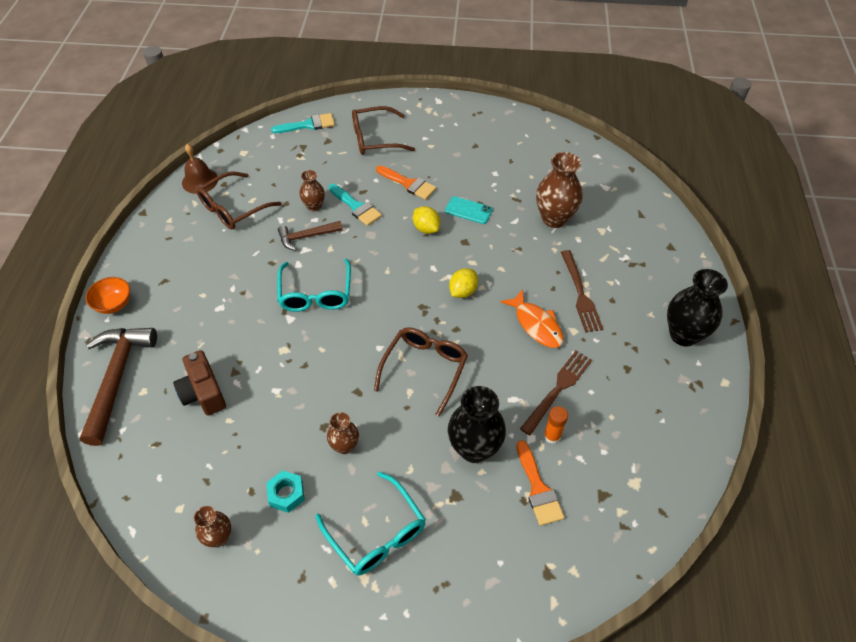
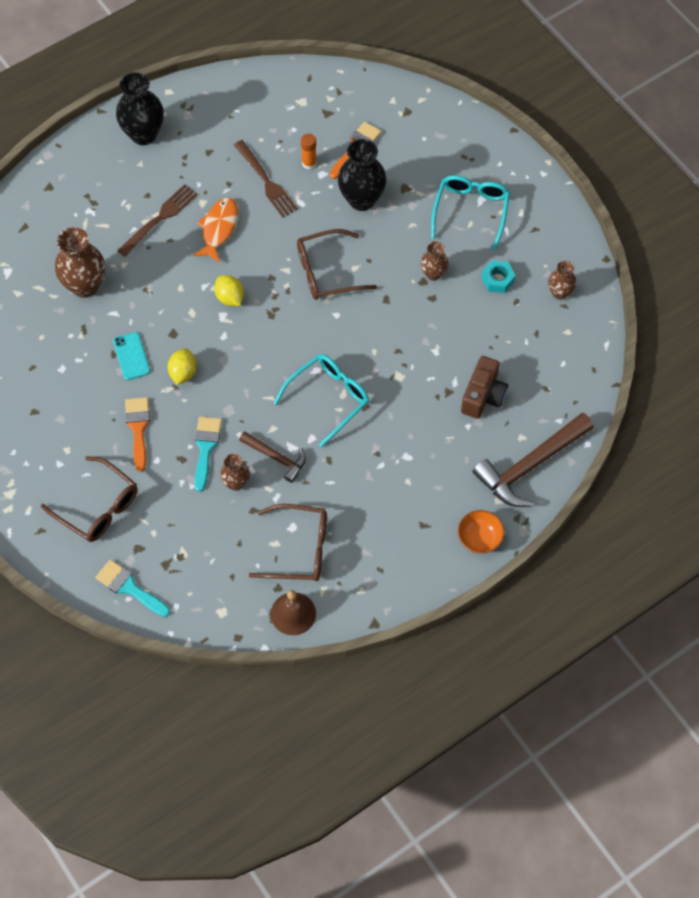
camera: 130 degrees left, 10 degrees up
yellow lemon [449,268,478,298] -> yellow lemon turned 60 degrees clockwise [214,275,244,306]
brown fork [520,351,592,436] -> brown fork turned 120 degrees counterclockwise [234,140,298,217]

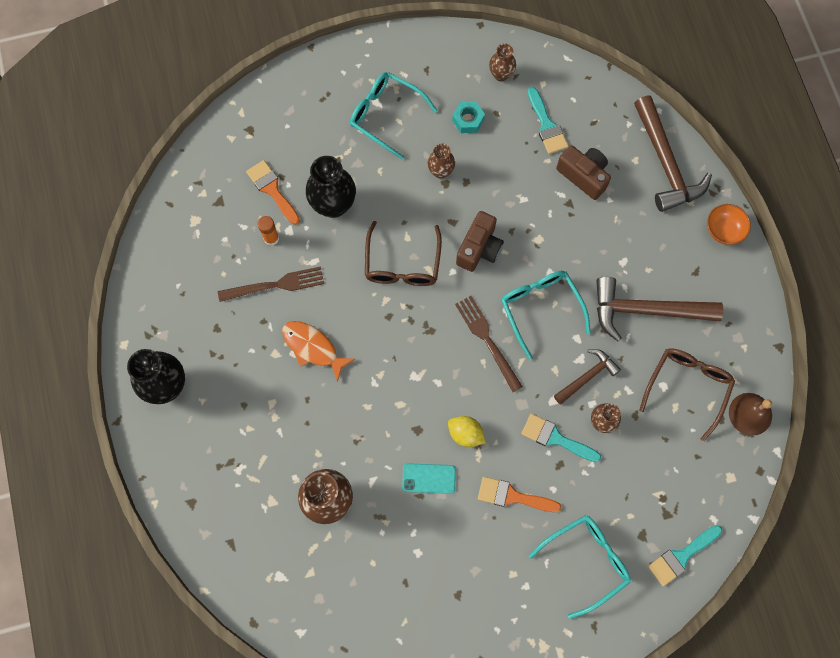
camera: 70 degrees left, 10 degrees up
brown glasses [41,456,137,542] -> turquoise glasses [529,515,631,619]
brown fork [117,184,198,257] -> brown fork moved to [455,296,523,392]
yellow lemon [214,275,244,306] -> none
none -> brown camera [456,211,504,272]
none -> turquoise brush [527,87,568,154]
none -> brown hammer [596,277,723,341]

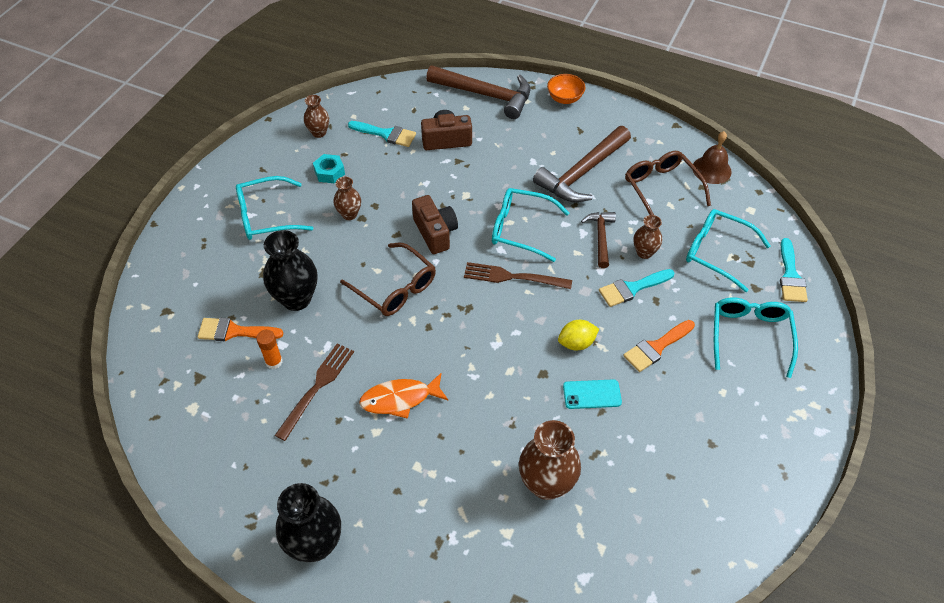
camera: 50 degrees left, 20 degrees down
turquoise phone [402,463,456,494] -> turquoise phone turned 45 degrees clockwise [563,379,622,409]
none -> turquoise glasses [686,209,771,292]

